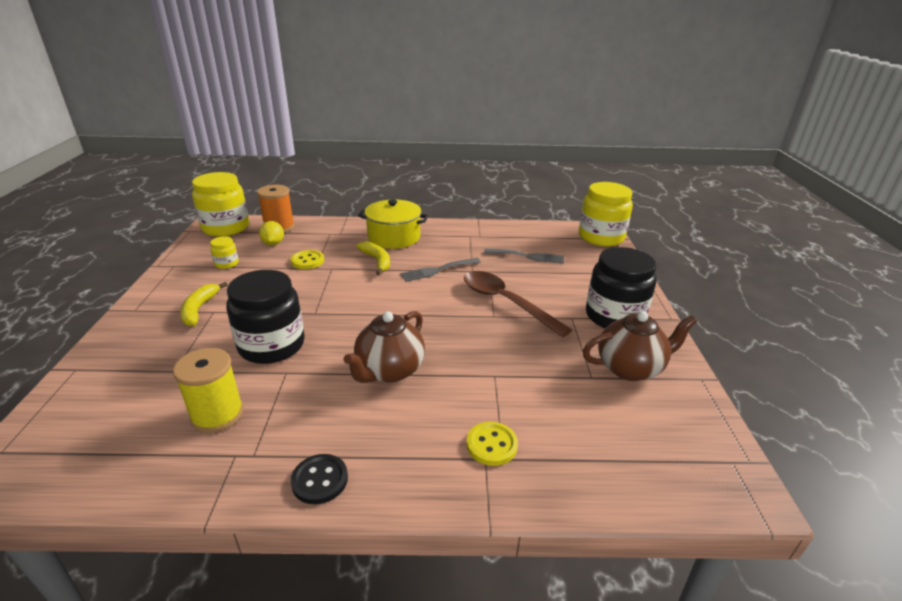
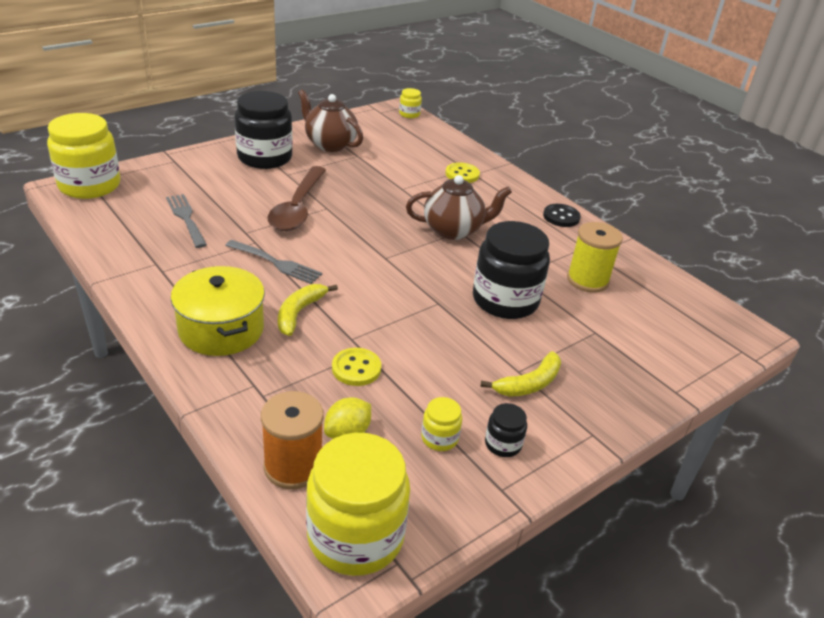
camera: 130 degrees left, 5 degrees up
none -> yellow jar [399,88,422,118]
none -> black jar [485,403,527,457]

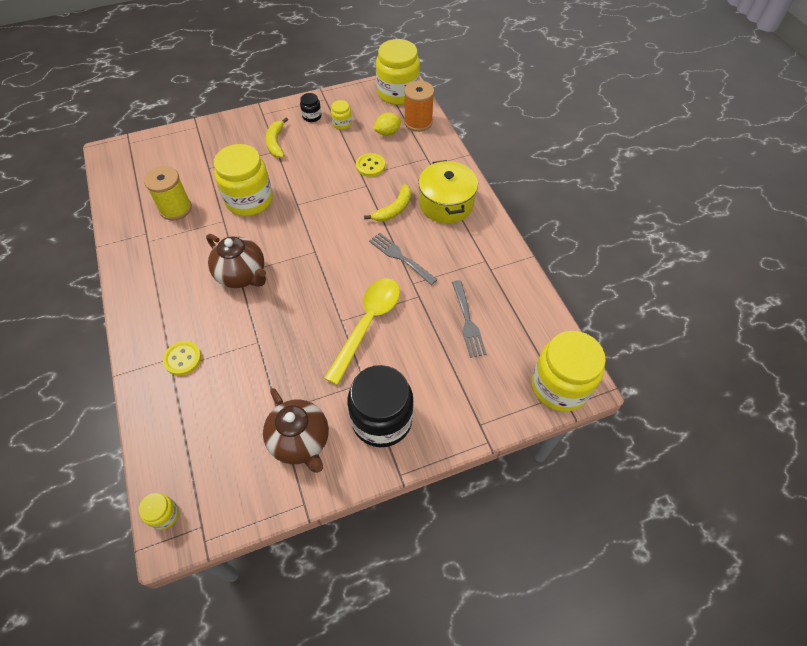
camera: 160 degrees left, 20 degrees up
brown spoon [268,166,326,231] -> yellow spoon [324,278,400,385]
brown teapot [406,175,512,240] -> brown teapot turned 150 degrees counterclockwise [206,234,266,288]
black jar [473,221,550,319] -> yellow jar [214,144,273,216]
yellow banana [481,351,561,397] -> yellow banana turned 75 degrees counterclockwise [266,117,288,158]
black button [543,204,581,227] -> none

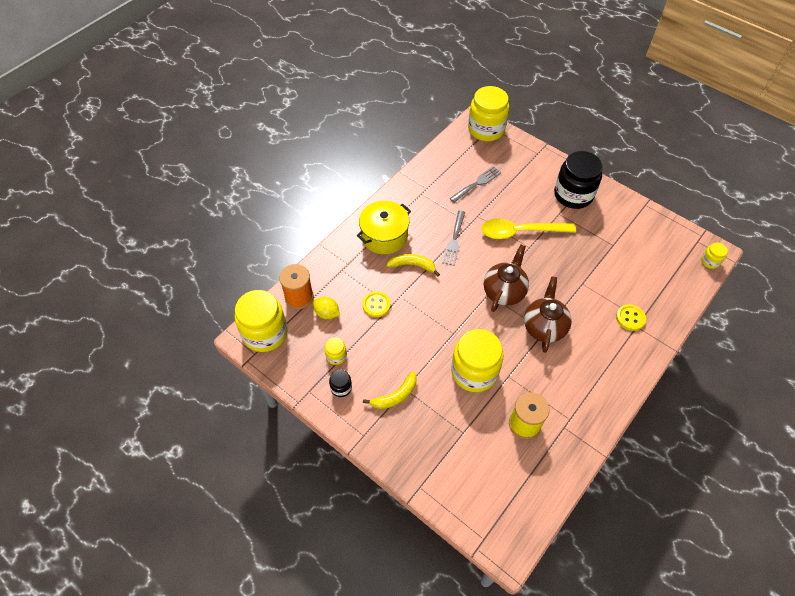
camera: 120 degrees left, 0 degrees up
brown teapot [263,388,329,473] -> brown teapot moved to [484,245,529,312]

